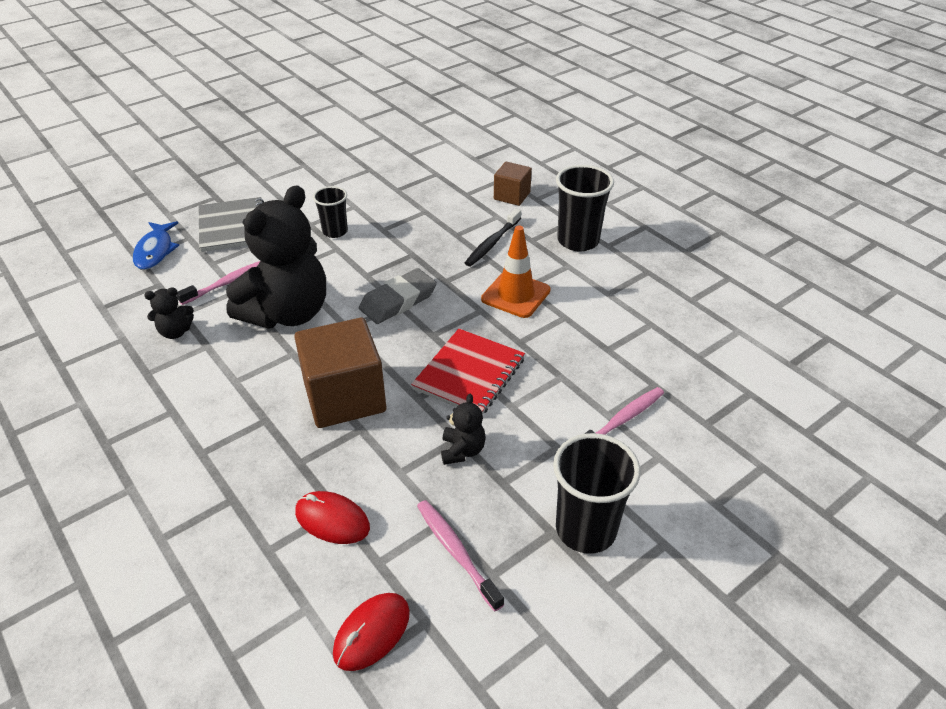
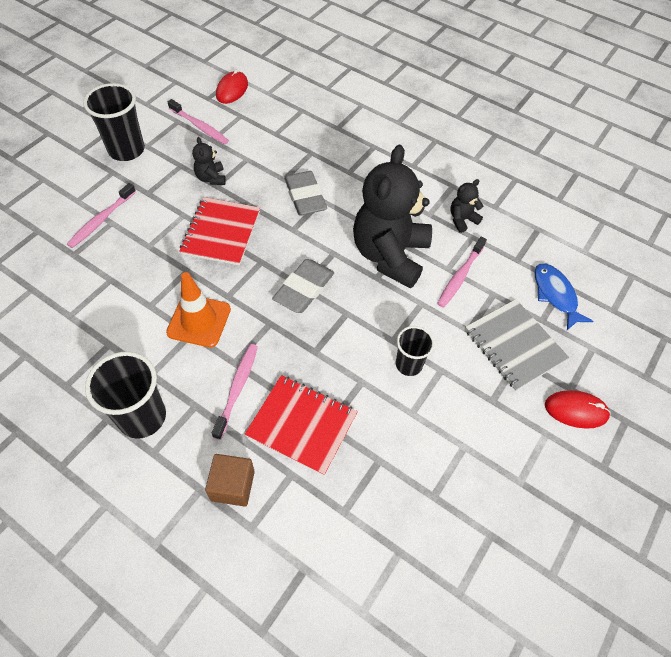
camera: 160 degrees right, 15 degrees up
brown cube [294,318,386,428] -> grey eraser [285,171,327,216]
red mouse [295,491,370,544] -> red mouse moved to [545,390,611,429]
black toothbrush [465,209,521,266] -> pink toothbrush [212,344,258,440]
none -> red notebook [245,375,358,476]

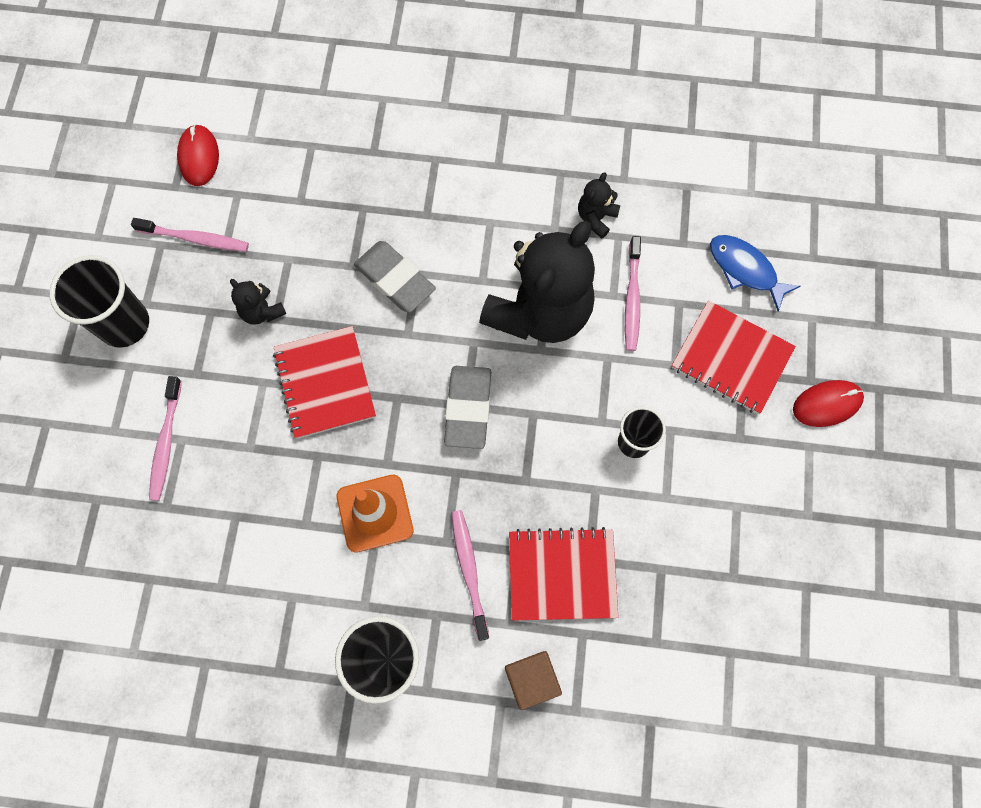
camera: 25 degrees left, 15 degrees up
black teddy bear [353,145,432,288] -> black teddy bear turned 135 degrees counterclockwise [479,221,595,343]
grey notebook [465,299,569,391] -> red notebook [671,300,796,414]

